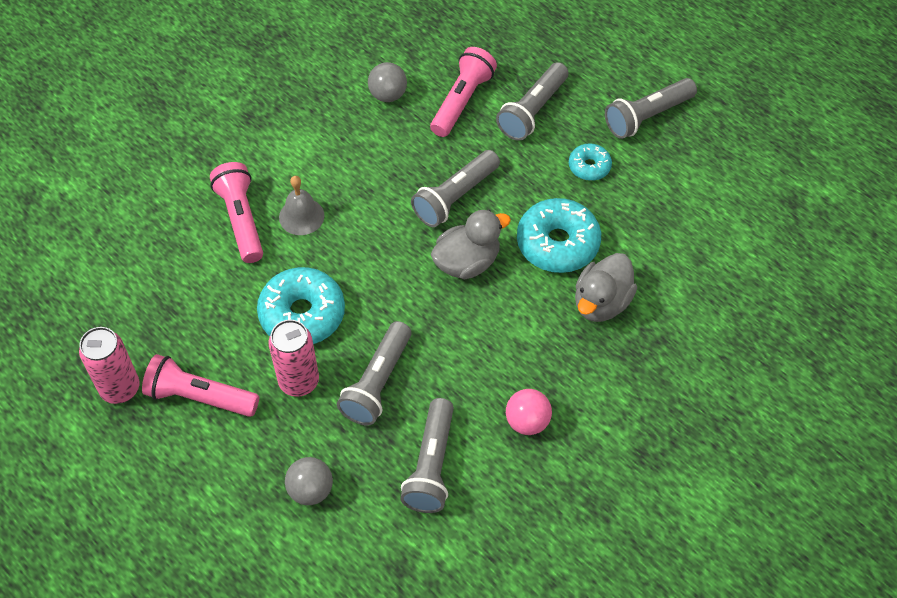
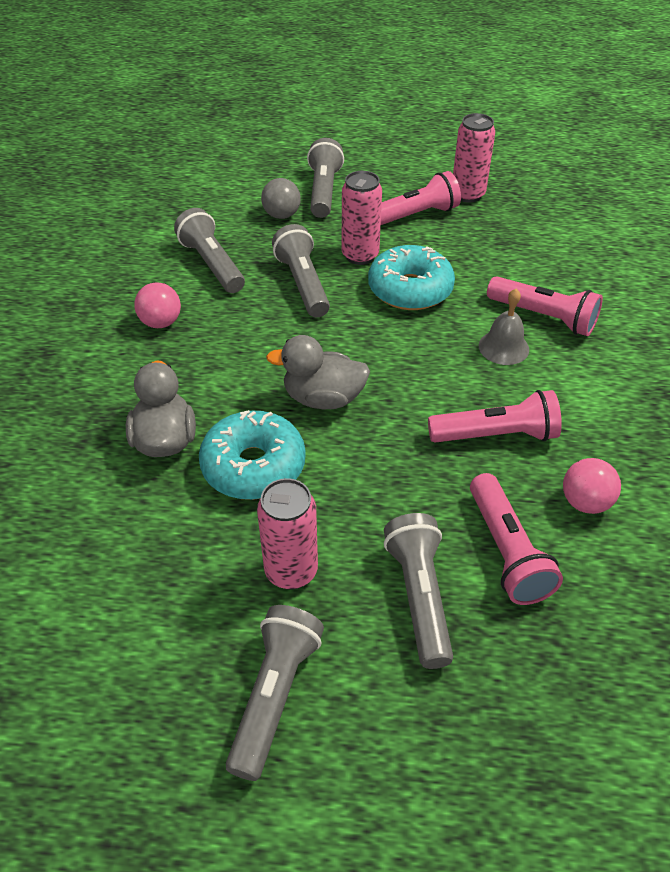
camera: 140 degrees right, 10 degrees down
grey ball [368,62,407,102] -> pink ball [563,458,621,514]
grey flashlight [411,150,500,227] -> grey flashlight moved to [307,138,344,218]
grey duck [431,209,511,279] -> grey duck turned 75 degrees clockwise [266,335,370,409]
turquoise donut [569,144,612,181] -> pink can [257,478,318,589]
none -> pink flashlight [428,390,562,443]

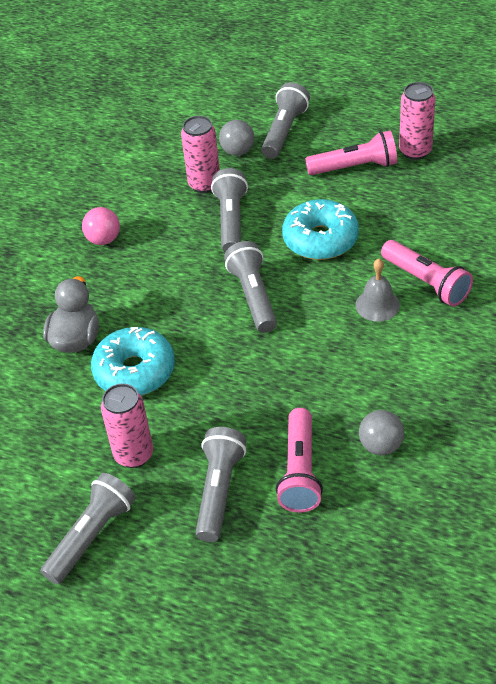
camera: 20 degrees right, 0 degrees up
grey flashlight [174,208,245,293] -> grey flashlight moved to [224,241,277,333]
grey duck [266,335,370,409] -> none
pink can [341,171,382,265] -> pink can moved to [181,116,220,193]
pink flashlight [428,390,562,443] -> none
pink ball [563,458,621,514] -> grey ball [359,410,404,456]

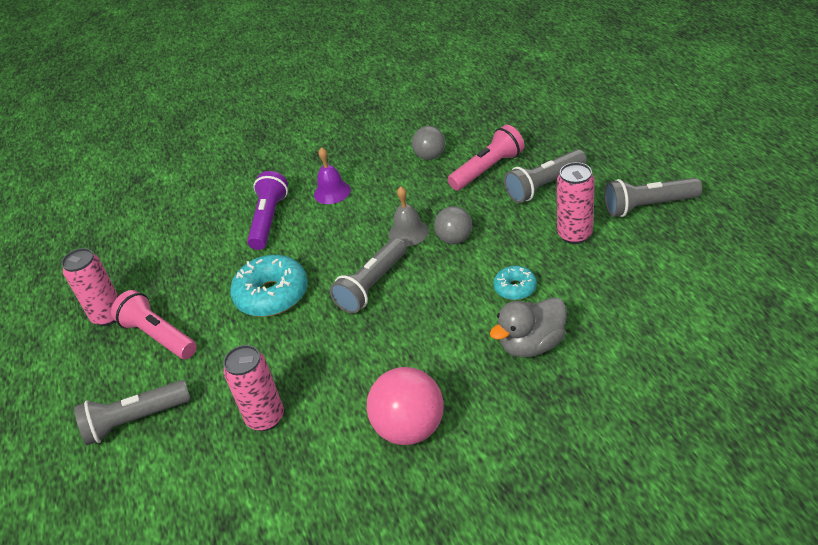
camera: 130 degrees left, 5 degrees down
pink ball [82,207,120,245] -> pink ball [367,367,444,445], size x1.63
turquoise donut [91,327,175,396] -> turquoise donut [494,266,537,300], size x0.53
grey flashlight [211,168,248,252] -> none
grey ball [219,120,254,156] -> grey ball moved to [434,206,472,244]
grey bell [355,259,400,322] -> grey bell moved to [389,186,428,246]
pink flashlight [381,240,473,307] -> purple flashlight [247,171,288,250]
none -> purple bell [314,147,351,204]

